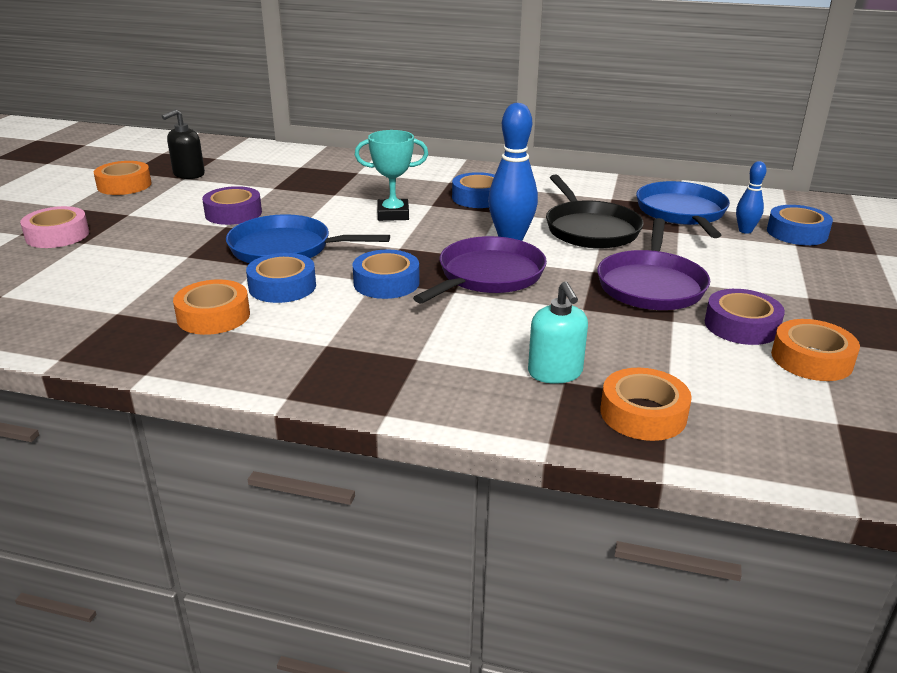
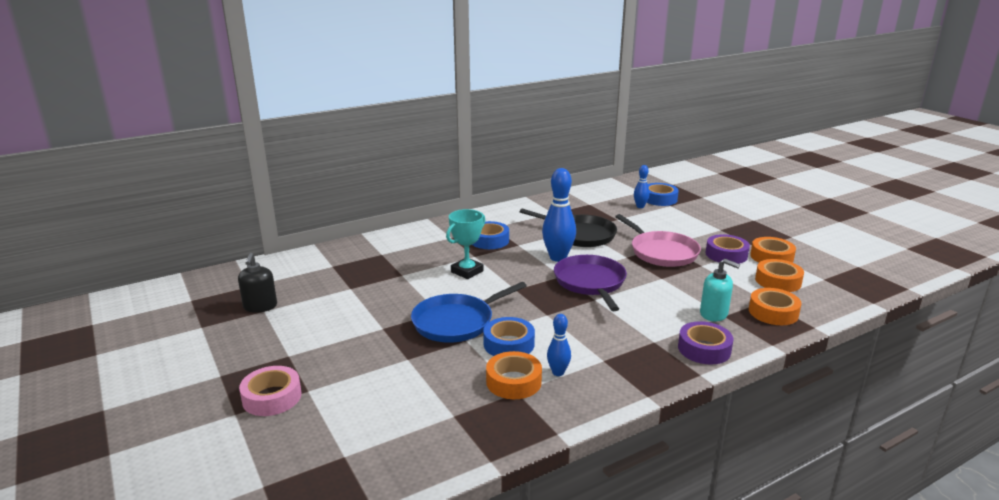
camera: 45 degrees left, 5 degrees down
orange tape [94,161,152,195] -> orange tape moved to [755,259,804,292]
purple tape [202,186,262,225] -> purple tape moved to [678,321,733,365]
blue tape [353,249,420,299] -> none
purple pan [597,218,710,310] -> pink pan [615,214,701,267]
blue pan [636,181,730,238] -> none
none -> blue bowling pin [547,314,571,376]

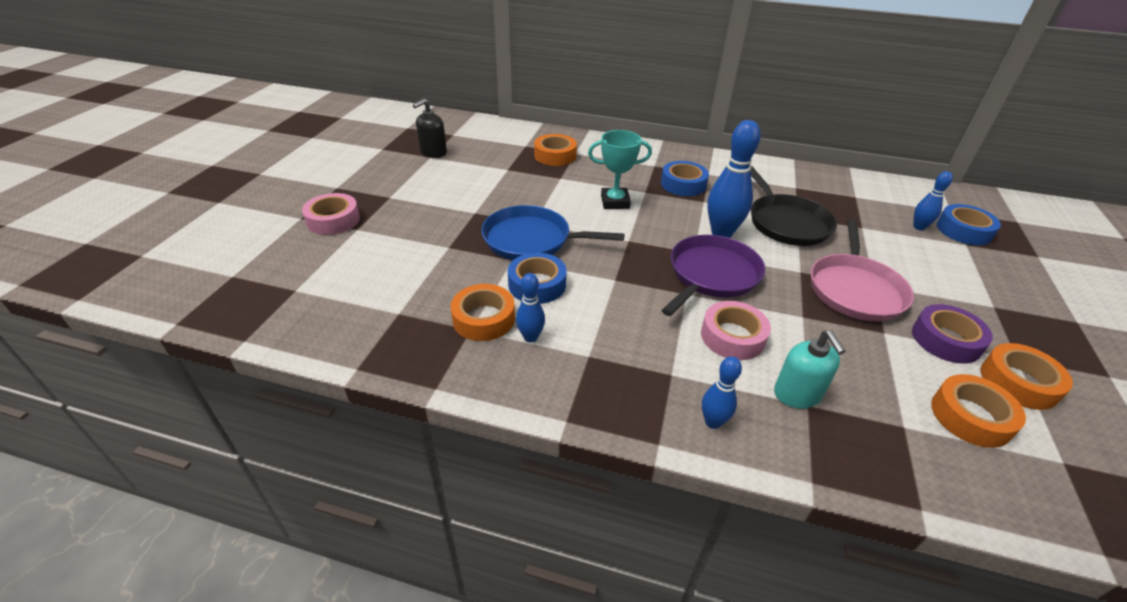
camera: 45 degrees right, 15 degrees up
purple tape [678,321,733,365] -> blue bowling pin [702,356,742,429]
orange tape [749,288,801,325] -> orange tape moved to [534,134,577,166]
none -> pink tape [701,301,771,360]

